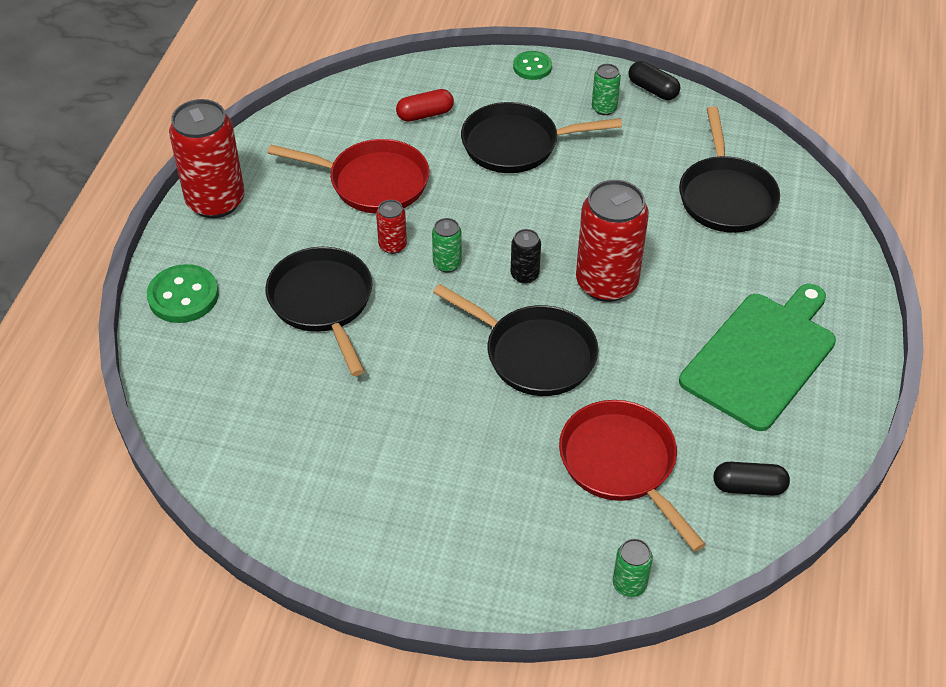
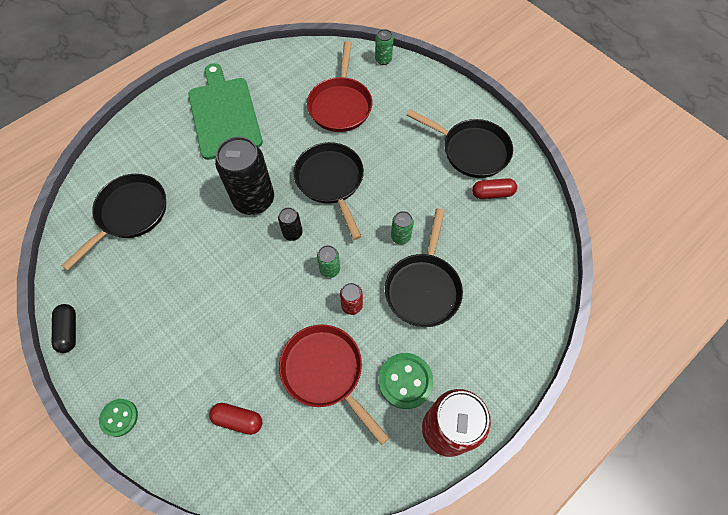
camera: 145 degrees left, 15 degrees up
green button [147,264,219,323] -> green button moved to [378,353,433,409]
black pan [461,102,622,173] -> black pan moved to [406,109,513,178]
red can [576,180,649,302] -> black can [215,137,274,215]
green can [592,64,621,115] -> green can moved to [391,211,414,245]
green cutting board [679,284,836,431] -> green cutting board turned 90 degrees clockwise [188,63,263,160]
black capsule [713,462,790,496] -> none
none -> red capsule [472,178,517,199]

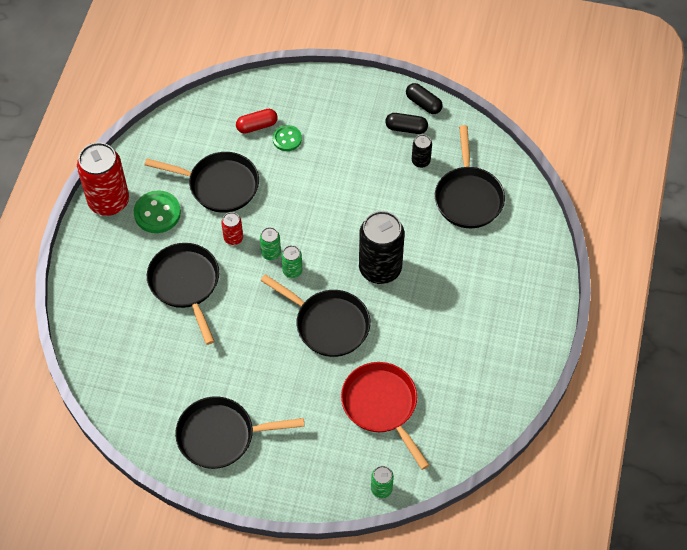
camera: 145 degrees right, 5 degrees down
green button [99,399,138,437] -> green button moved to [272,125,302,151]
green cutting board [188,63,263,160] -> none
black can [278,207,303,241] -> black can moved to [412,134,432,168]
red pan [279,325,389,445] -> black pan [144,152,259,213]
green can [391,211,414,245] -> green can moved to [281,245,302,278]
red capsule [472,178,517,199] -> none
none -> black capsule [385,113,428,134]

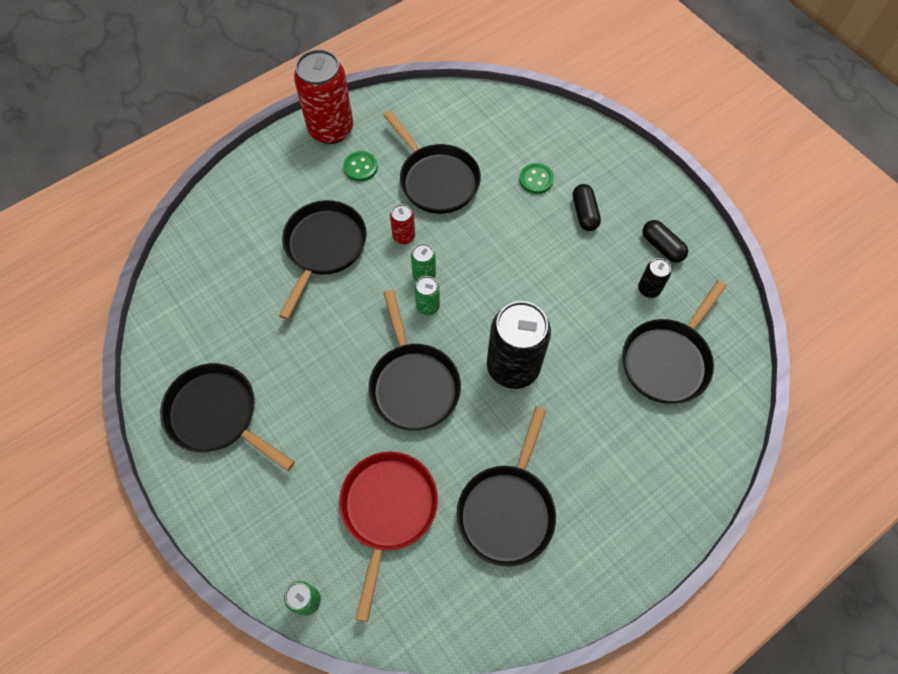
camera: 40 degrees right, 5 degrees up
green button [134,190,181,233] -> green button [343,151,378,182], size x0.65
red capsule [236,109,278,134] -> none
black capsule [406,83,443,114] -> black capsule moved to [572,184,601,231]
none -> black pan [456,407,556,566]

